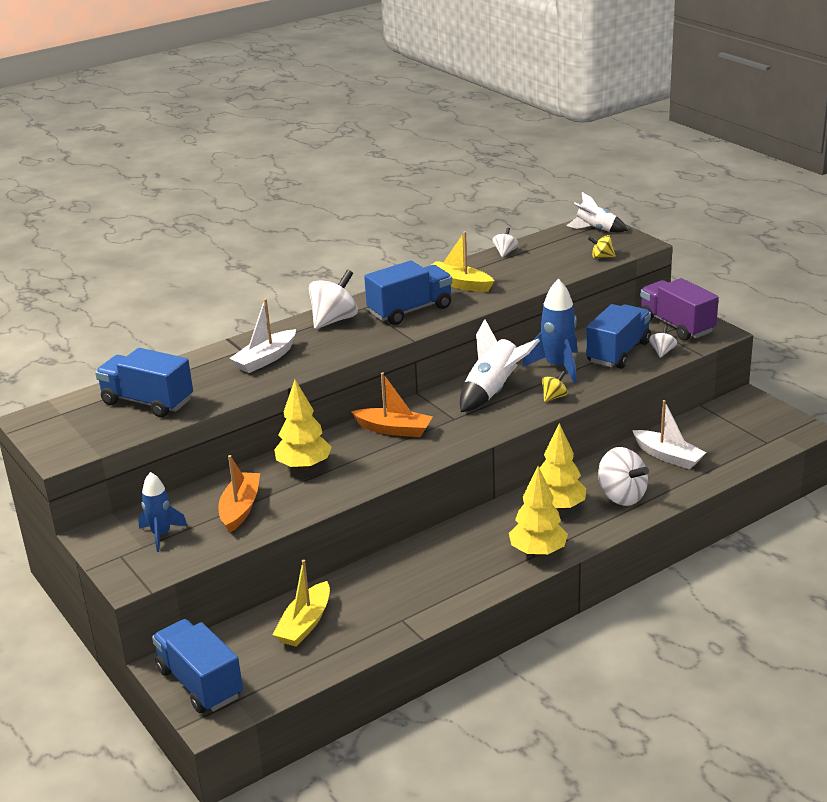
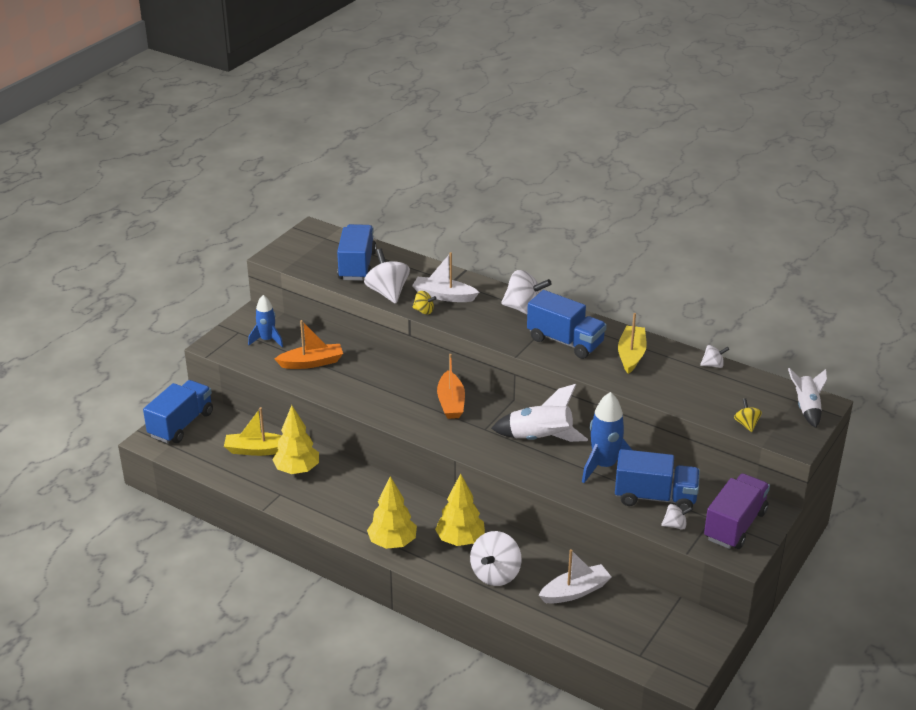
camera: 65 degrees right, 5 degrees up
yellow tree [274,380,332,470] -> yellow tree moved to [272,405,319,474]
yellow spinning top [542,371,568,402] -> yellow spinning top moved to [413,291,437,314]
white boat [632,400,707,469] -> white boat turned 135 degrees counterclockwise [539,549,612,604]
none -> white spinning top [364,249,410,304]

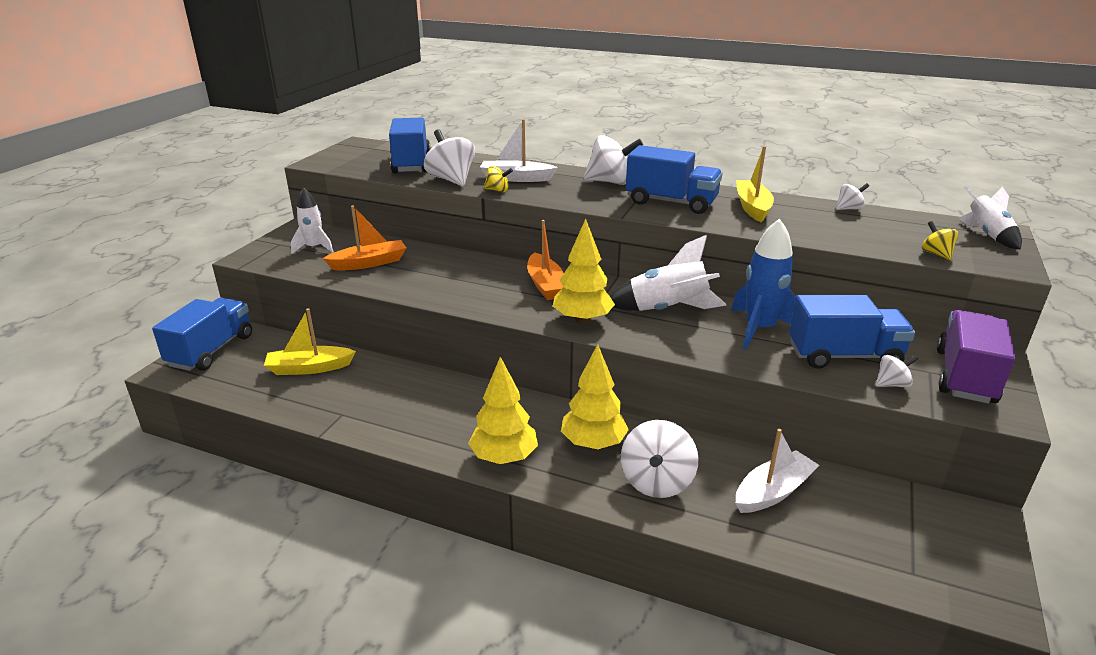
camera: 10 degrees left, 5 degrees down
blue rocket [248,295,283,347] -> white rocket [291,187,334,254]
yellow tree [272,405,319,474] -> yellow tree moved to [553,219,615,324]

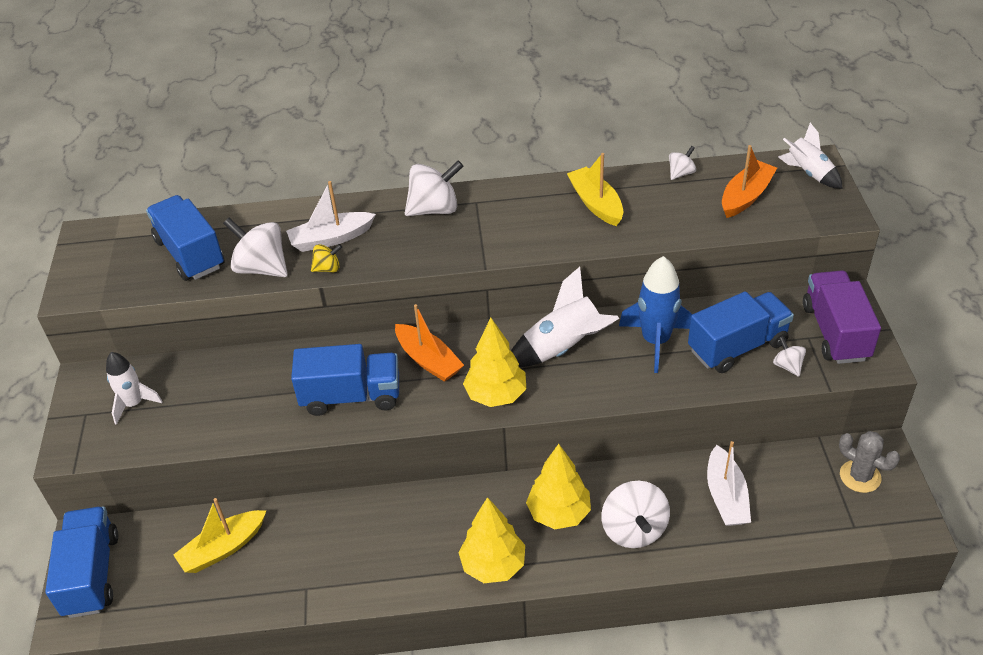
camera: 25 degrees left, 15 degrees up
orange boat [323,205,406,271] -> orange boat moved to [722,145,777,218]
blue truck [626,145,722,214] -> blue truck moved to [291,344,399,416]
white boat [736,429,819,513] -> white boat turned 150 degrees clockwise [707,441,751,526]
white spinning top [876,355,919,387] -> white spinning top turned 75 degrees counterclockwise [773,336,806,376]
yellow spinning top [922,221,958,260] -> none
none -> grey cactus [839,431,900,493]

